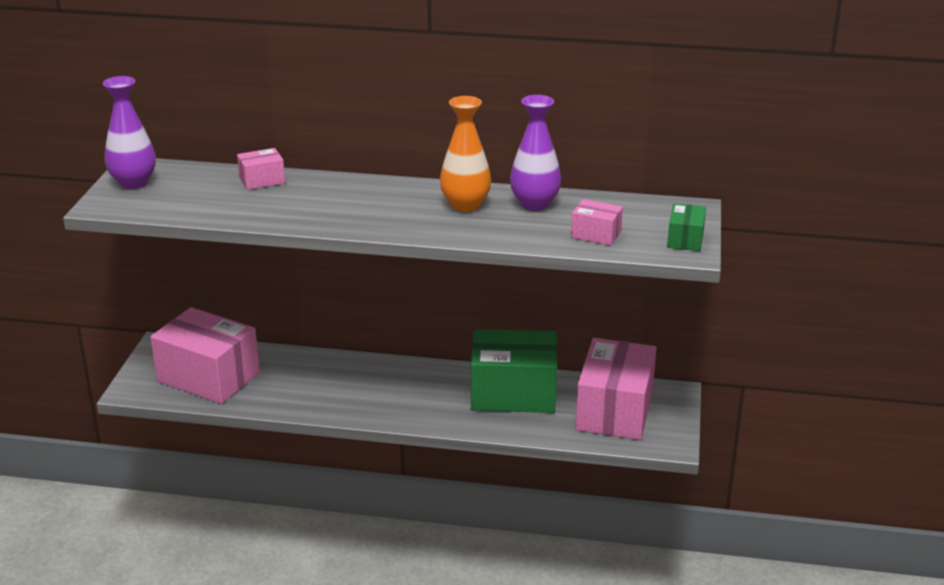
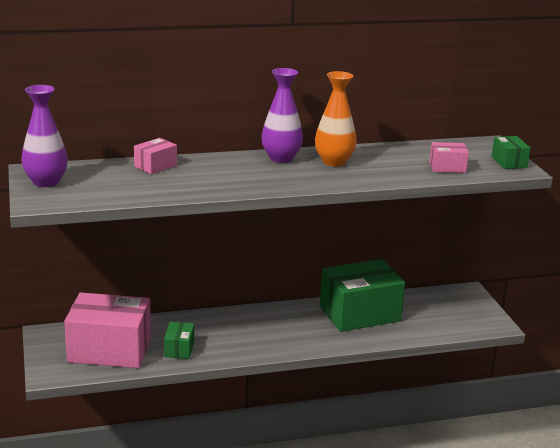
camera: 25 degrees left, 5 degrees down
purple vase [510,95,561,211] -> purple vase moved to [261,68,303,163]
pink box [575,338,657,440] -> none
none -> green box [164,322,194,359]

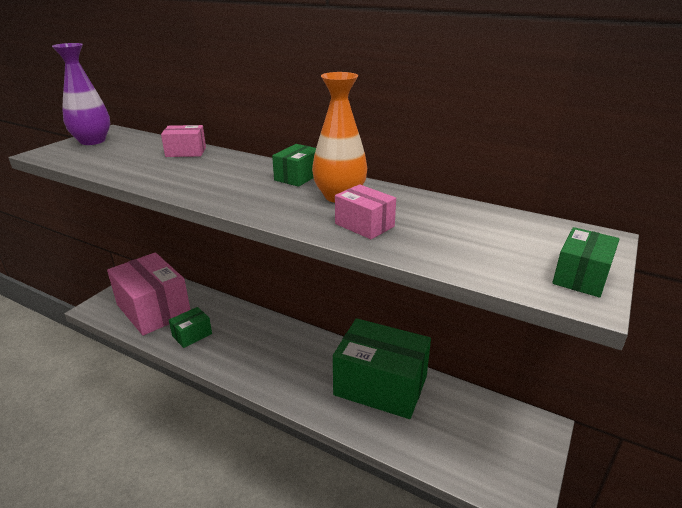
camera: 45 degrees right, 5 degrees up
purple vase [261,68,303,163] -> green box [272,144,316,187]
pink box [429,142,469,173] -> pink box moved to [335,184,396,239]

